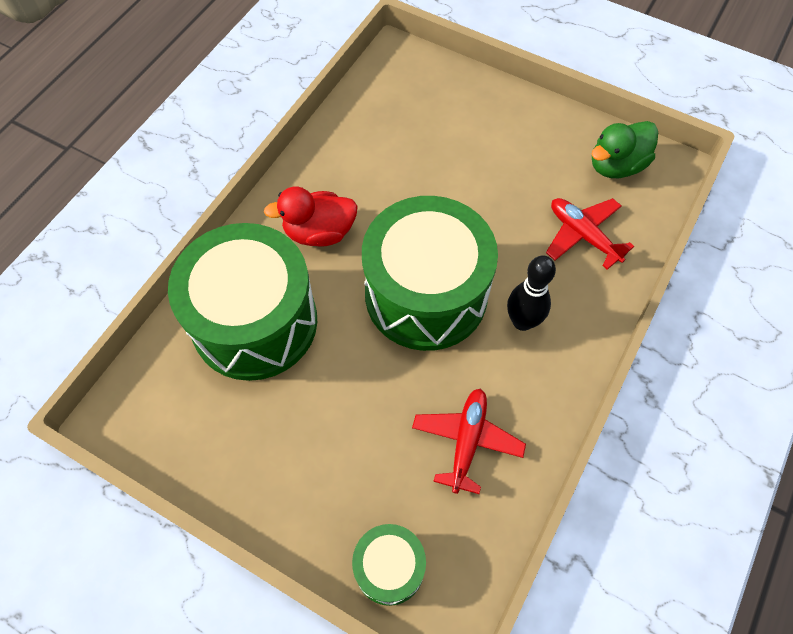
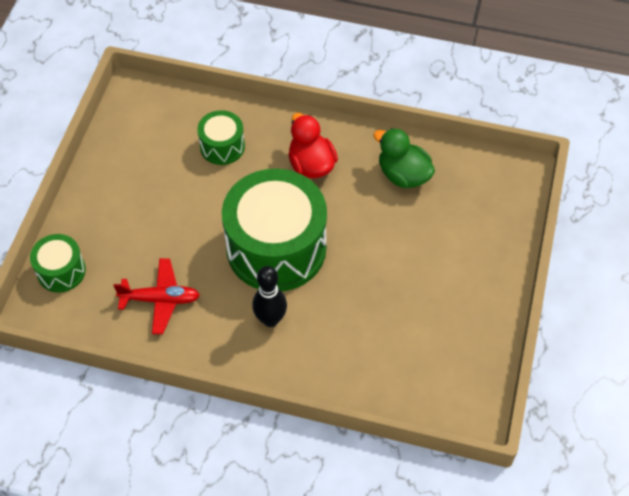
camera: 75 degrees right, 5 degrees down
green drum [168,223,317,381] -> green drum [197,110,245,165], size x0.48
red plane [546,198,634,270] -> none
green duck [592,121,658,178] -> green duck moved to [373,128,435,188]

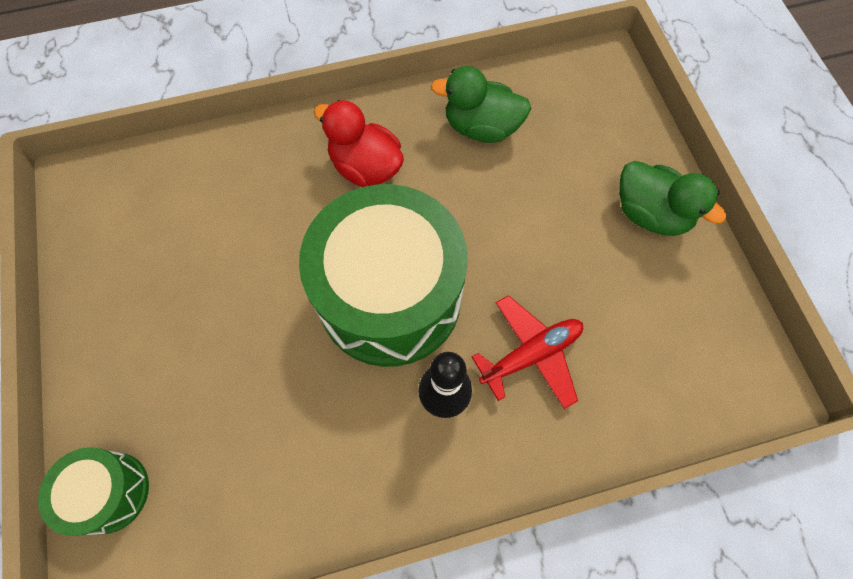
camera: 30 degrees left, 10 degrees up
red plane [113,258,200,334] -> red plane moved to [472,295,583,409]
green drum [197,110,245,165] -> none
none -> green duck [619,161,726,236]

